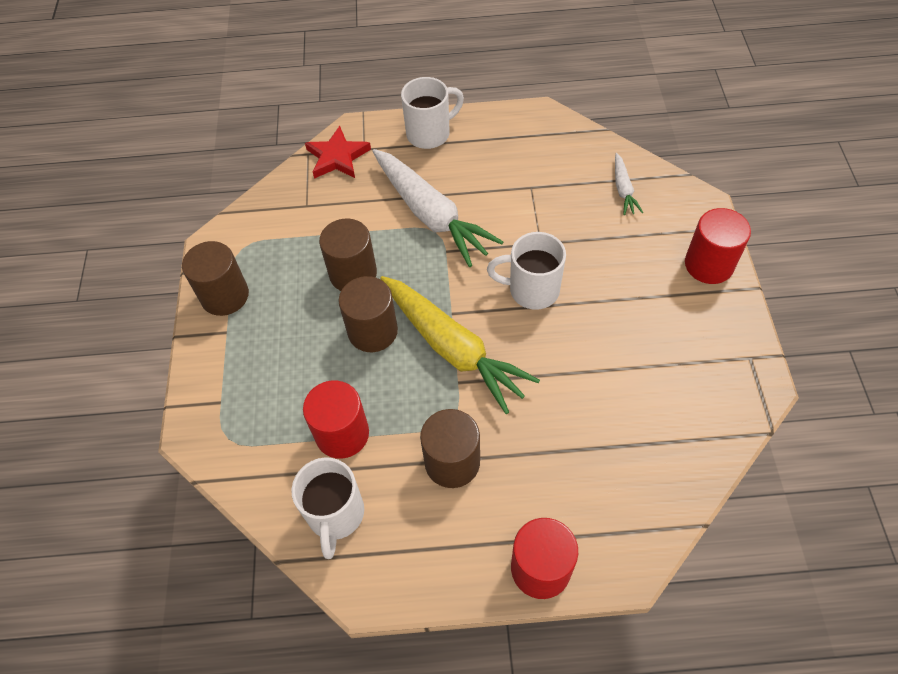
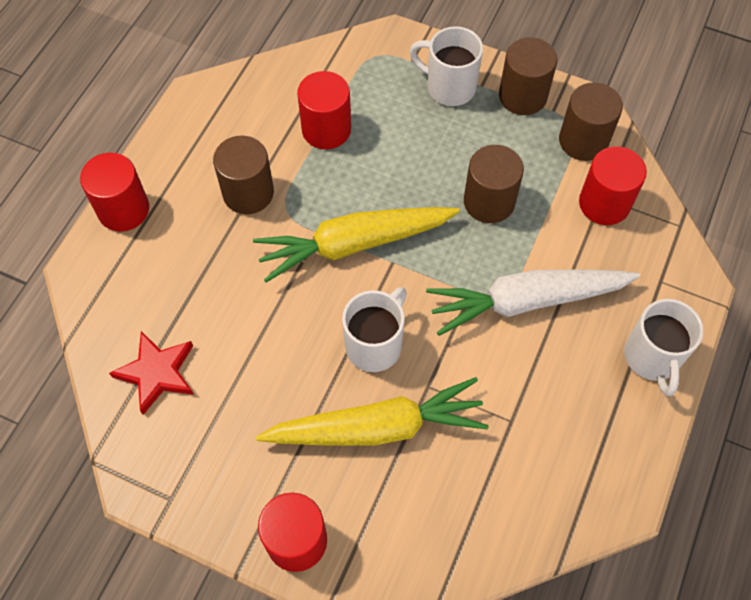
camera: 115 degrees right, 5 degrees up
white mug [291,457,364,559] -> white mug moved to [409,26,483,106]
red star [305,126,371,179] -> red star moved to [109,331,194,415]
brown cylinder [338,276,398,352] -> brown cylinder moved to [559,82,623,161]
white carrot [615,153,643,215] -> none
none -> yellow carrot [256,377,489,446]
none -> red cylinder [579,146,647,225]

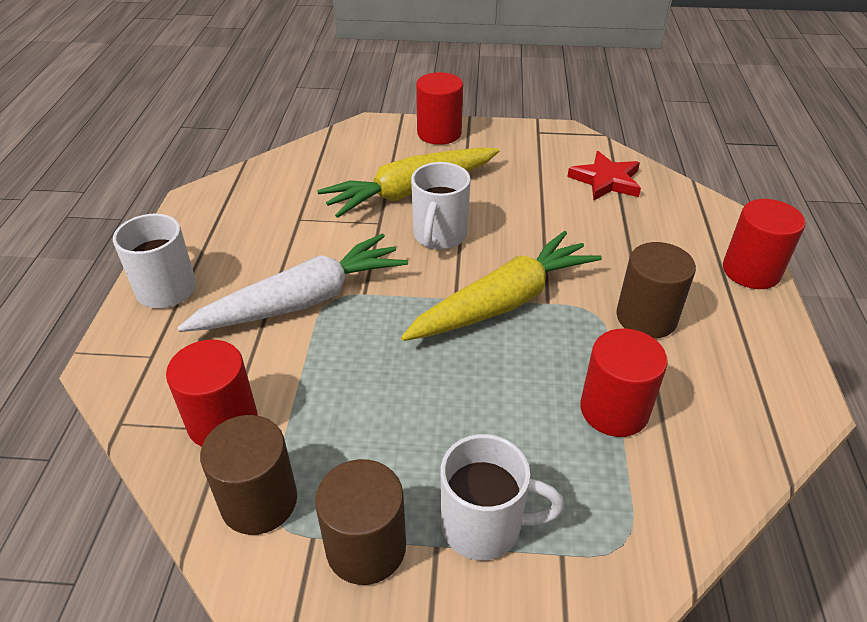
camera: 160 degrees right, 20 degrees down
brown cylinder [464,145,524,223] -> none

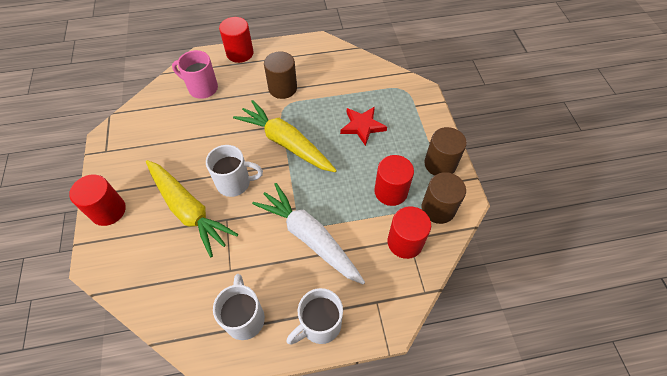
camera: 105 degrees left, 15 degrees up
white mug [440,434,564,560] -> white mug moved to [213,274,265,340]
red star [567,151,641,201] -> red star moved to [340,106,387,146]
red cylinder [580,328,668,437] -> red cylinder moved to [374,155,414,206]
none -> pink mug [172,50,218,99]

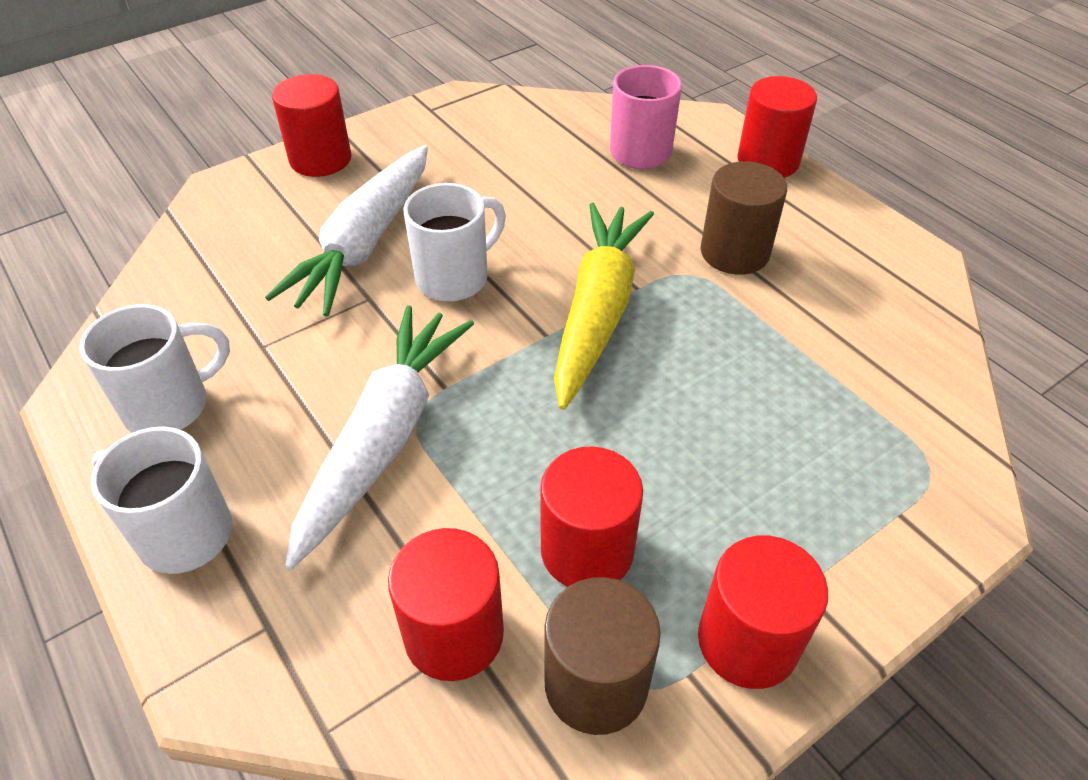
camera: 65 degrees right, 10 degrees down
yellow carrot [146,160,238,257] -> white carrot [265,145,428,317]
white mug [206,145,263,197] -> white mug turned 105 degrees counterclockwise [403,183,506,301]
red star [340,106,387,146] -> none
brown cylinder [424,127,467,176] -> red cylinder [698,536,828,689]

